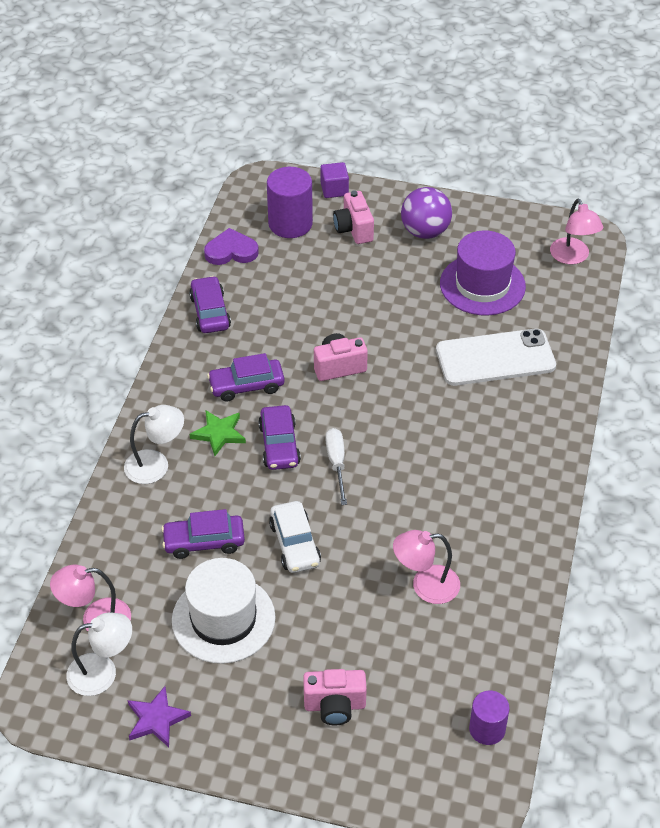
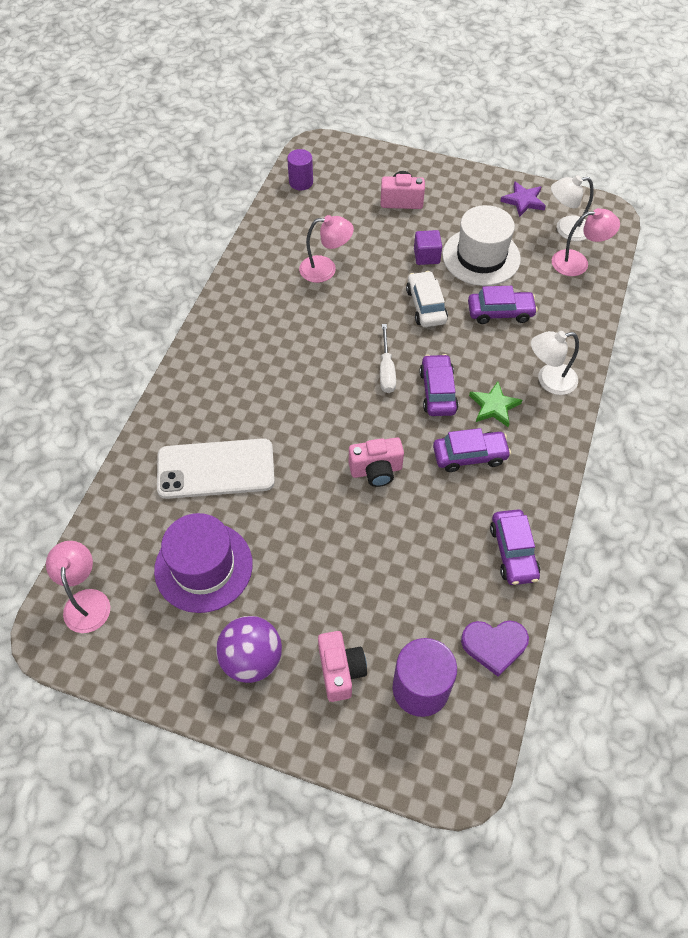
camera: 175 degrees left, 10 degrees up
purple cube [321,162,349,198] -> purple cube moved to [414,230,442,265]

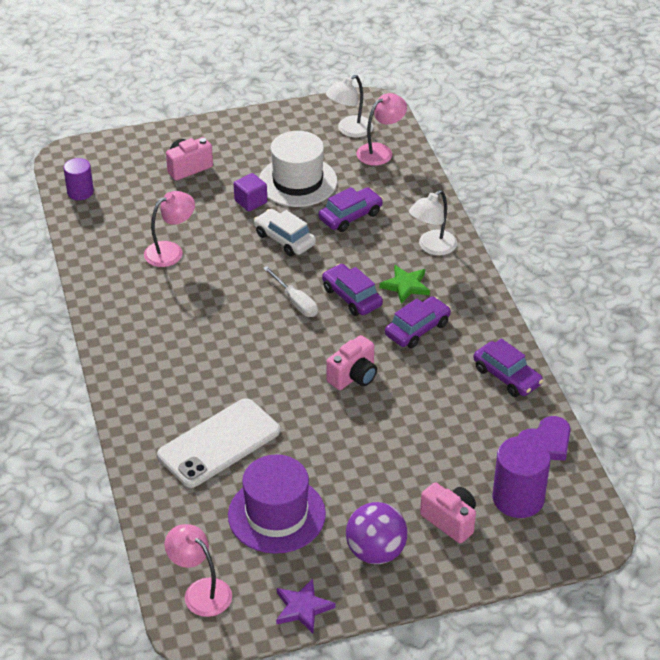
camera: 35 degrees left, 15 degrees down
purple star [500,181,546,217] -> purple star moved to [276,578,336,633]

